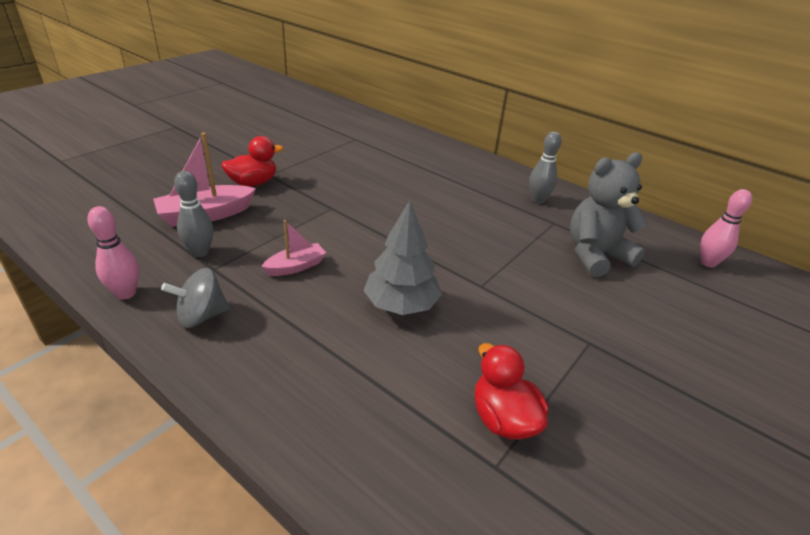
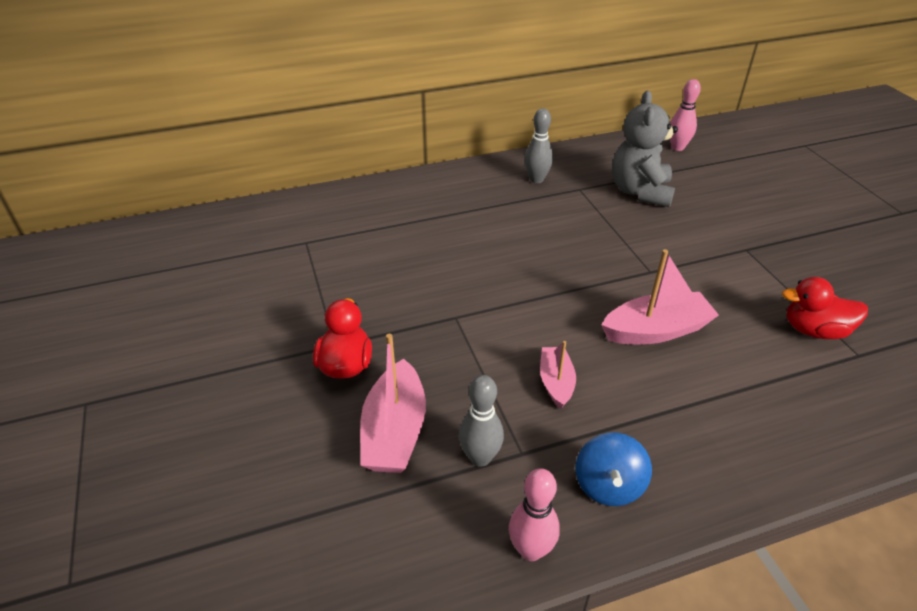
camera: 55 degrees left, 5 degrees up
grey spinning top [161,268,230,328] -> blue spinning top [576,432,652,506]
grey tree [363,201,442,315] -> pink boat [601,249,719,345]

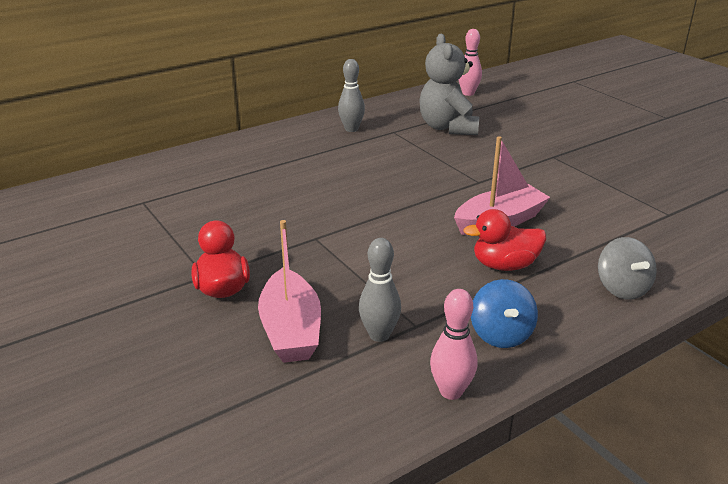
camera: 15 degrees left, 10 degrees down
pink boat [540,341,576,409] -> none
red duck [782,277,868,339] -> red duck moved to [464,209,546,271]
none -> grey spinning top [598,237,657,300]

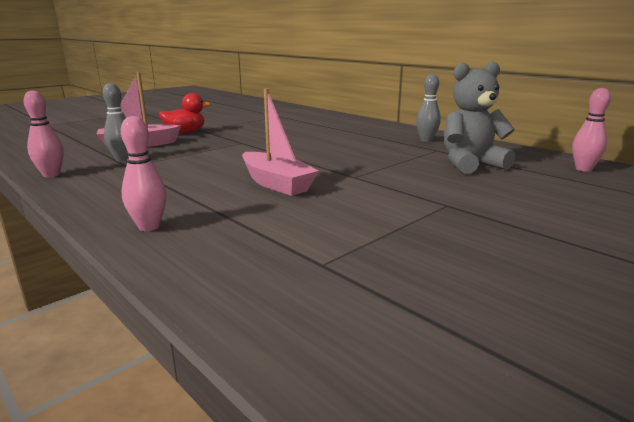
camera: 80 degrees right, 10 degrees down
red duck [464,209,546,271] -> none
blue spinning top [471,279,538,348] -> none
grey spinning top [598,237,657,300] -> pink bowling pin [121,116,166,231]

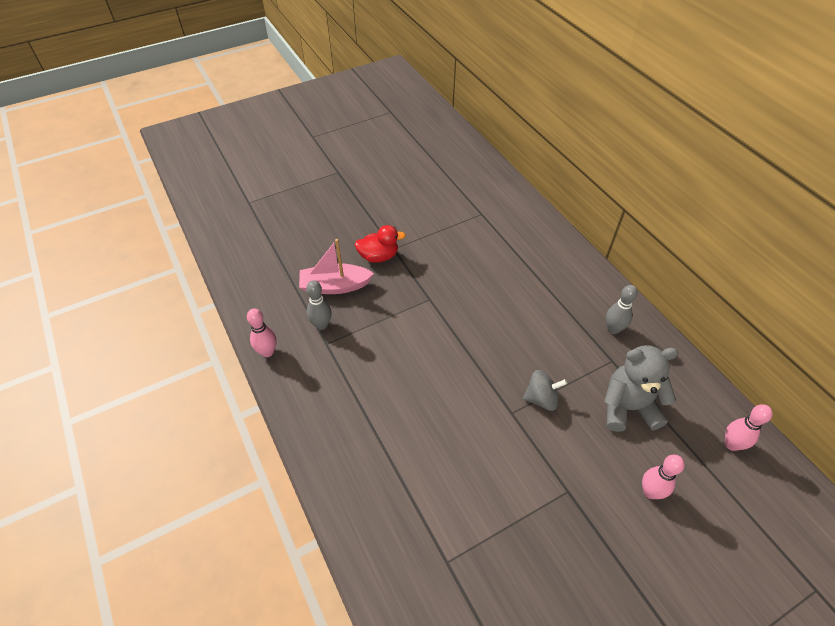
camera: 15 degrees right, 30 degrees up
pink bowling pin [121,116,166,231] -> pink bowling pin moved to [642,455,685,499]
pink boat [242,88,319,196] -> none
none -> grey spinning top [523,370,567,411]

